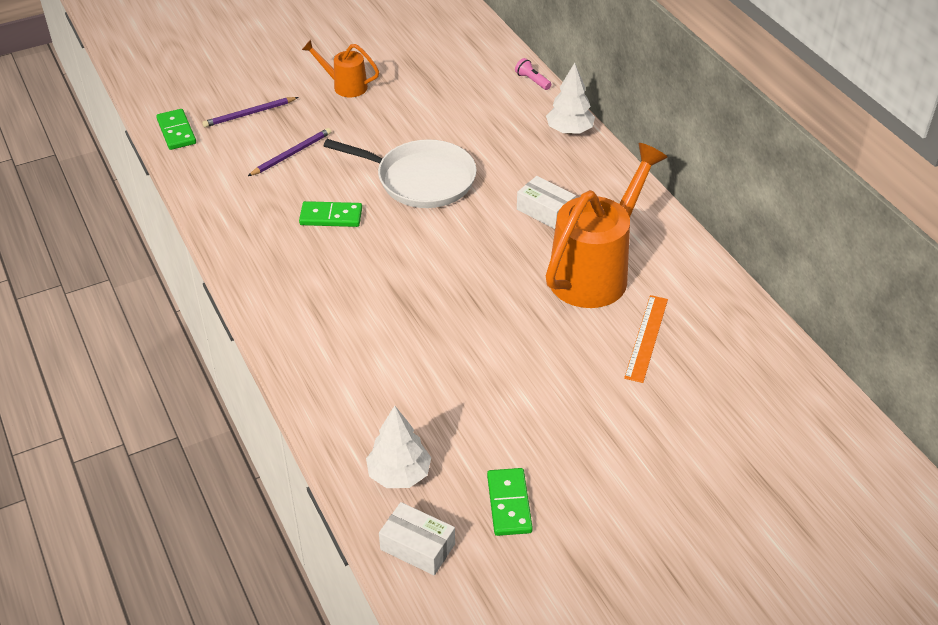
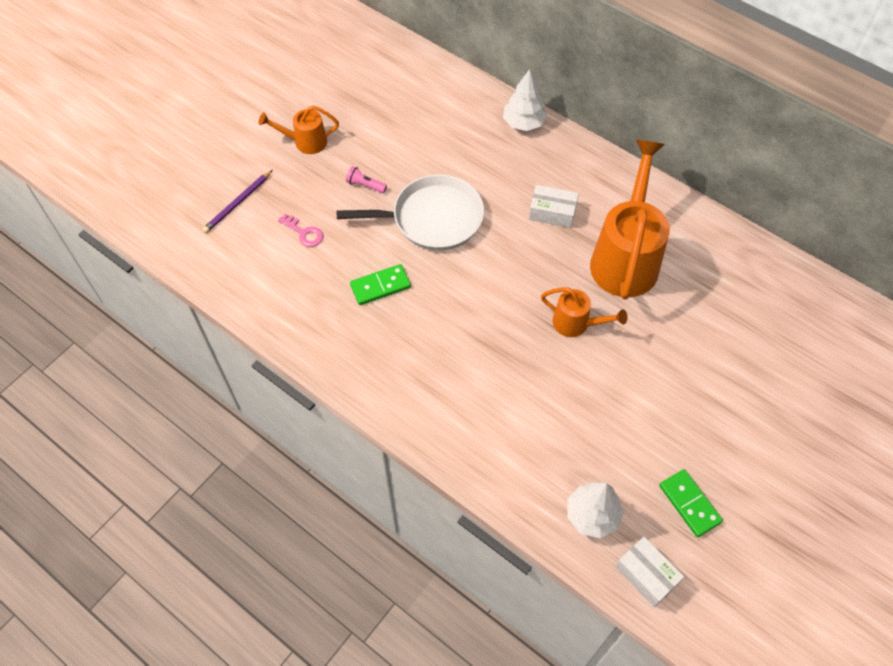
camera: 25 degrees left, 15 degrees up
green domino [156,109,196,150] -> none
purple pencil [248,128,331,176] -> pink key [278,213,324,247]
white box [379,502,455,575] -> white box turned 45 degrees clockwise [615,537,684,607]
pink flashlight [515,58,551,90] -> pink flashlight moved to [346,166,387,193]
orange ruler [624,295,668,383] -> none
none -> orange watering can [541,287,627,337]

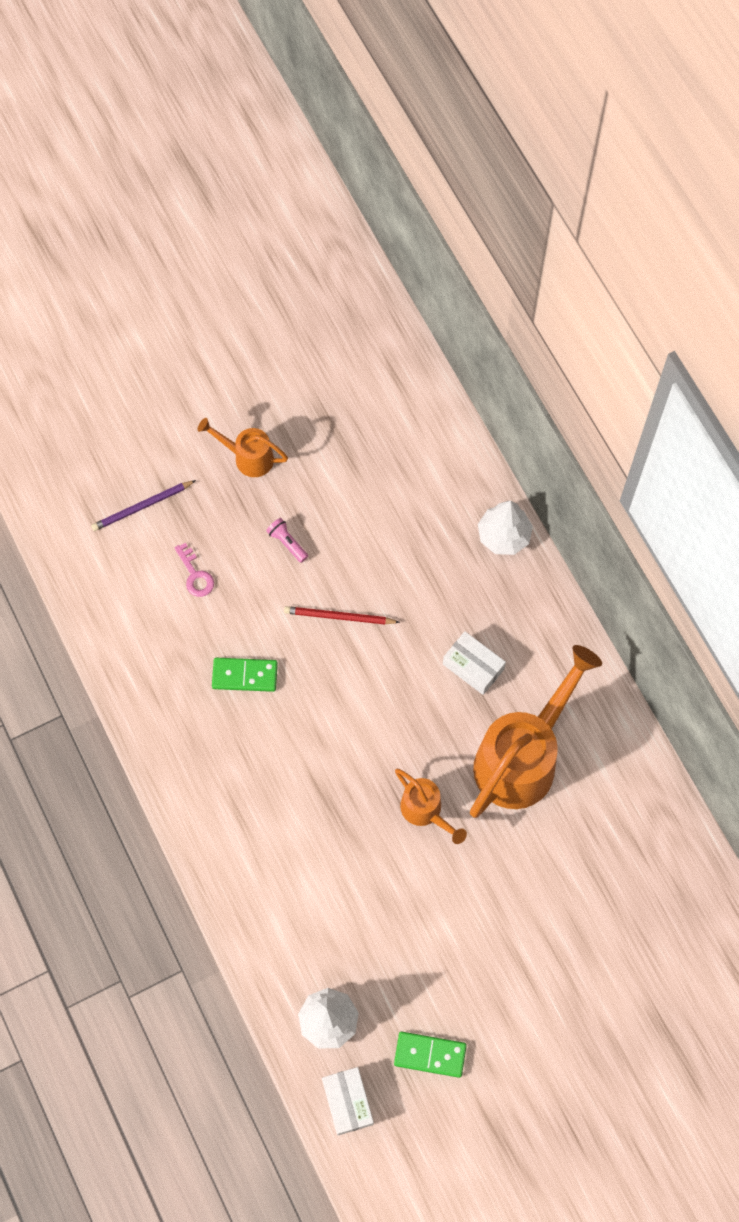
camera: 25 degrees right, 10 degrees up
white pan [336,175,484,250] -> red pencil [284,606,400,624]
green domino [659,469,723,537] -> green domino turned 75 degrees counterclockwise [394,1032,467,1078]

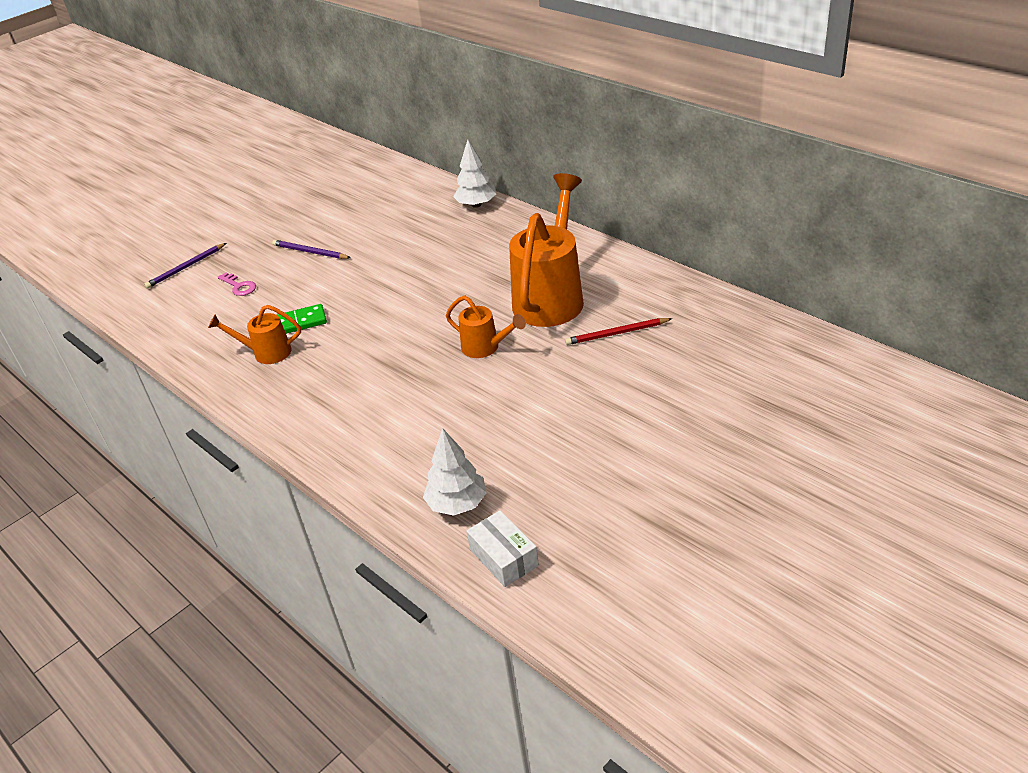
camera: 15 degrees left, 30 degrees down
orange watering can [197,418,288,477] -> orange watering can moved to [208,305,301,364]
pink flashlight [266,518,308,563] -> purple pencil [272,240,351,259]
red pencil [284,606,400,624] -> red pencil moved to [565,318,672,345]
green domino [394,1032,467,1078] -> none
white box [443,631,506,695] -> none

